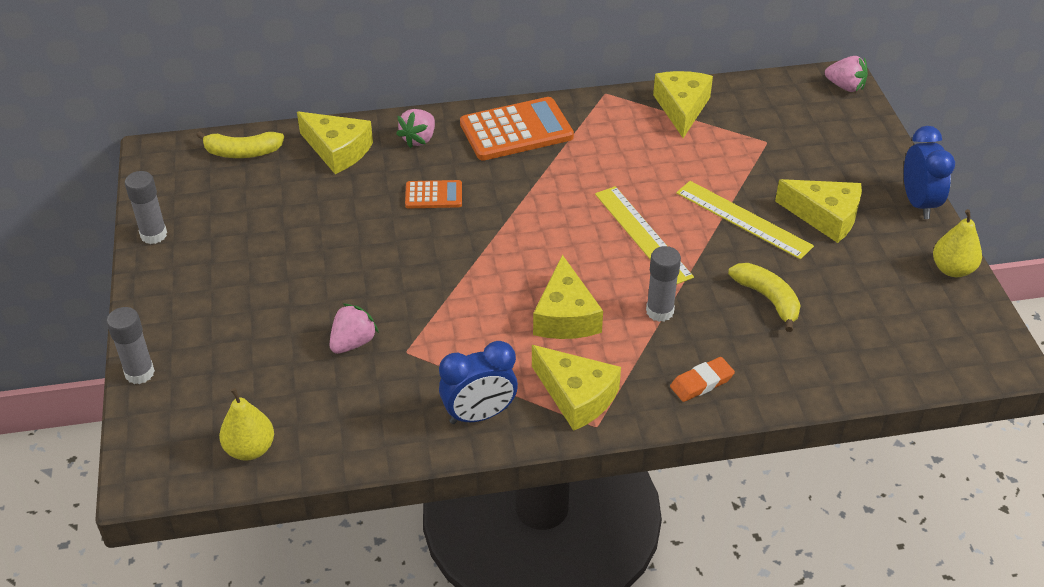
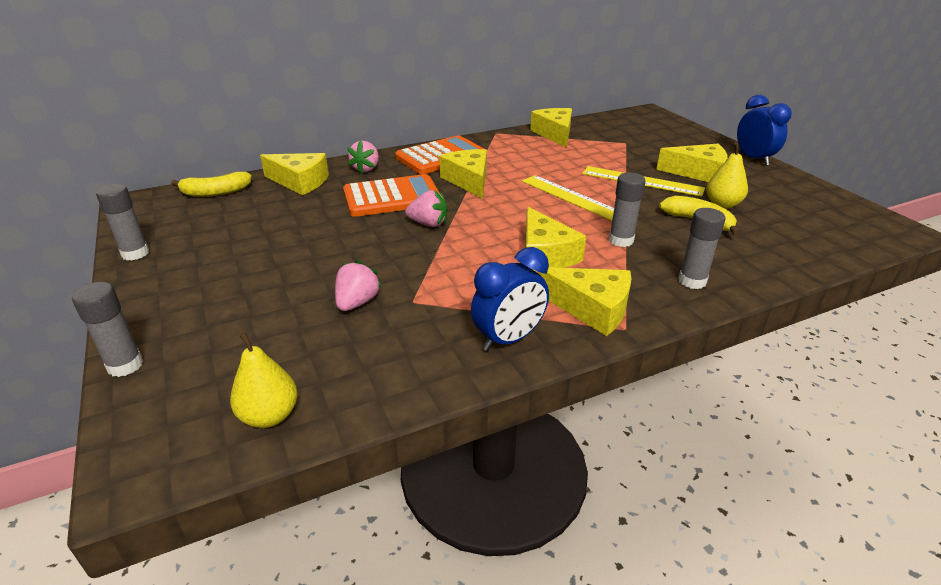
camera: 15 degrees left, 10 degrees down
orange calculator [405,180,462,208] -> orange calculator [343,174,441,217], size x1.89
orange eraser [670,357,735,402] -> grey glue stick [678,208,725,289]
pink strawberry [825,56,868,92] -> pink strawberry moved to [405,190,447,227]
yellow pear [933,209,982,277] -> yellow pear moved to [706,143,748,208]
none -> yellow cheese [439,149,487,199]

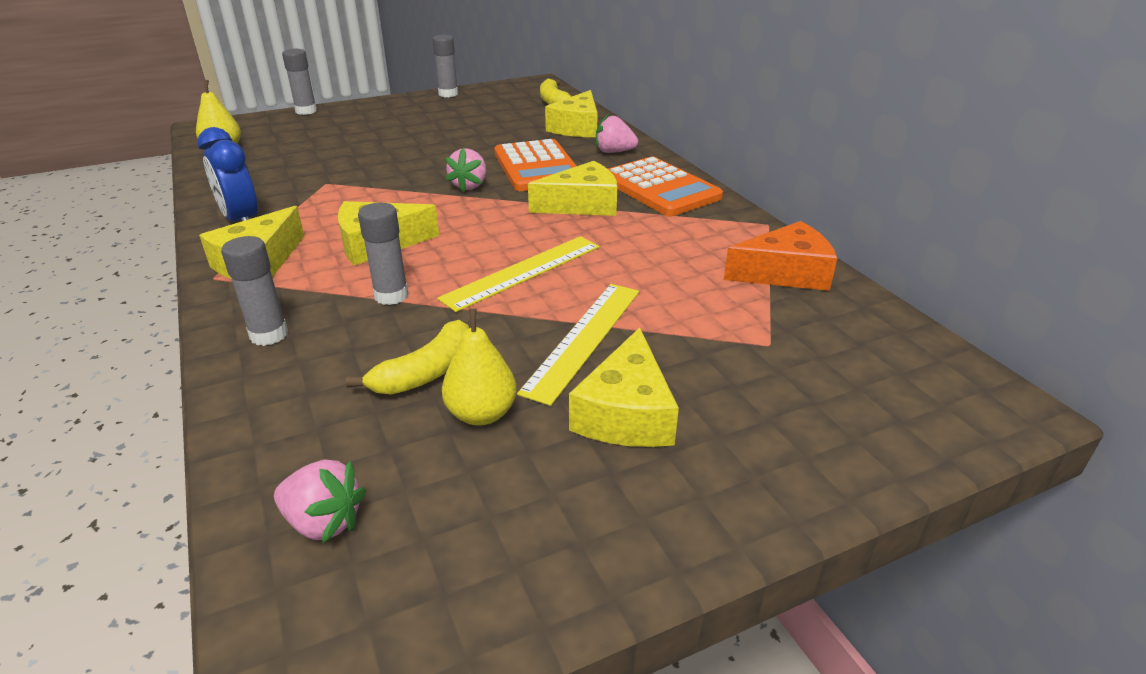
camera: 90 degrees right, 0 degrees up
pink strawberry [335,260,382,311] -> pink strawberry moved to [274,459,366,544]
yellow cheese [530,108,572,147] -> orange cheese [724,221,837,291]
blue clock [737,95,792,166] -> none

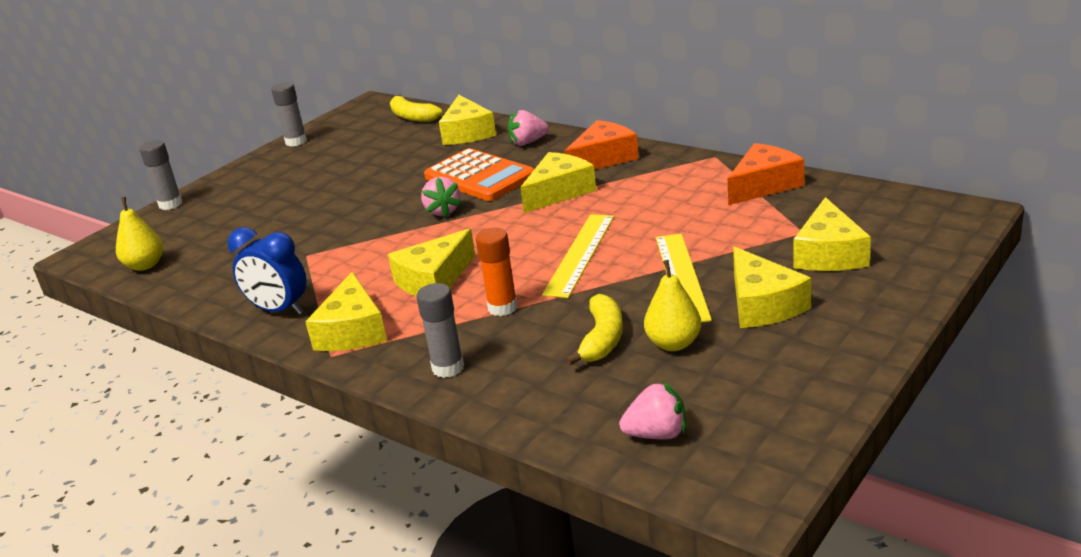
camera: 25 degrees left, 5 degrees down
grey glue stick [358,203,409,305] -> orange glue stick [476,228,518,316]
orange calculator [608,157,723,216] -> orange cheese [564,120,639,170]
none -> yellow cheese [794,197,871,271]

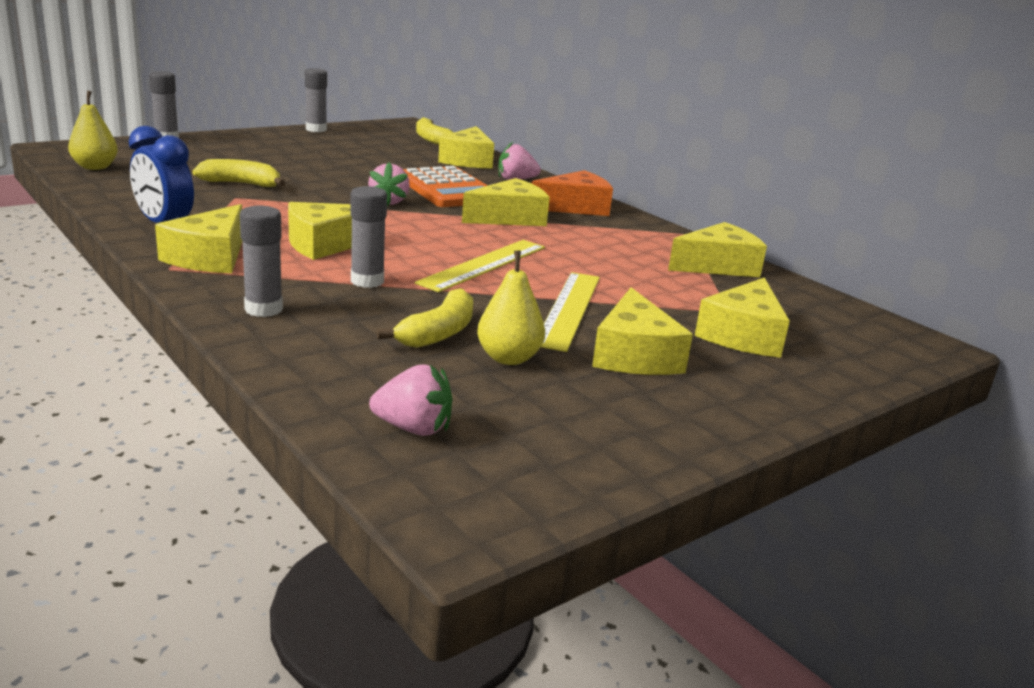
camera: 10 degrees right, 5 degrees down
orange glue stick [476,228,518,316] -> grey glue stick [350,186,387,288]
orange cheese [728,143,804,205] -> yellow cheese [668,222,767,277]
none -> yellow banana [192,159,285,187]

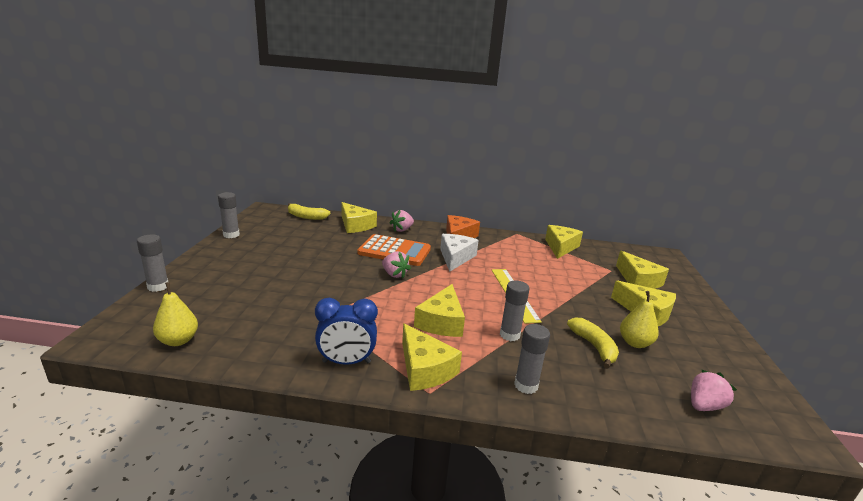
camera: 45 degrees left, 0 degrees up
yellow banana [192,159,285,187] -> none
yellow cheese [462,178,550,226] -> white cheese [440,234,479,272]
yellow ruler [541,272,600,352] -> none

